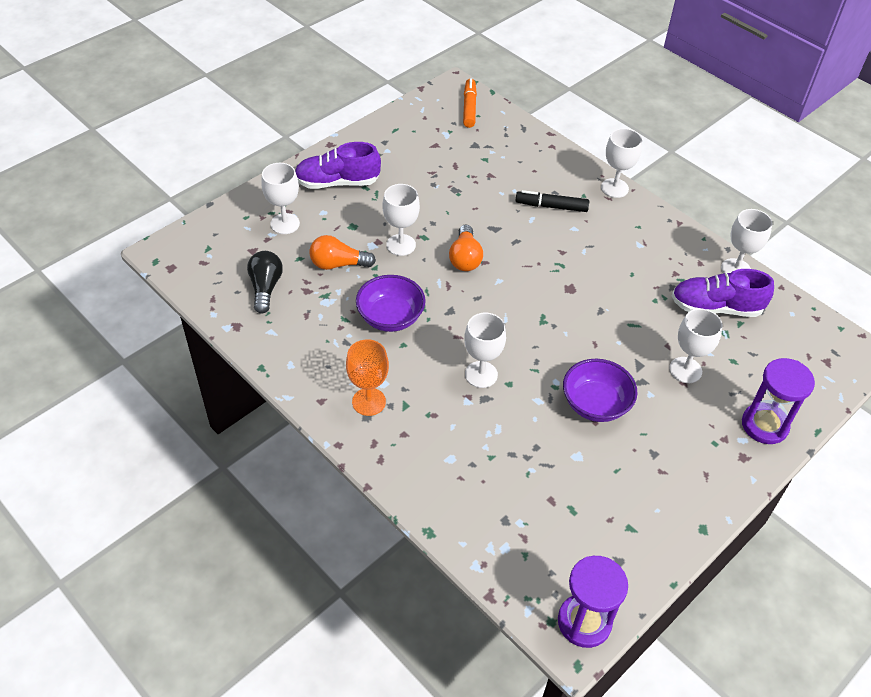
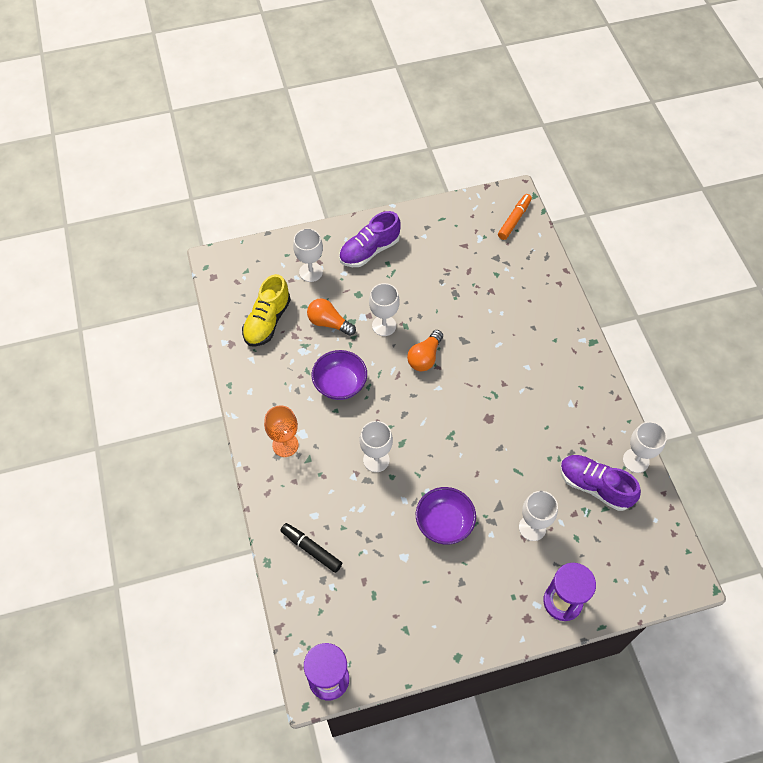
camera: 30 degrees right, 10 degrees up
black light bulb [247,251,283,314] -> yellow shoe [242,274,291,347]
purple shoe [295,142,381,189] -> purple shoe turned 60 degrees counterclockwise [339,211,401,267]
black marker [515,190,589,212] -> black marker moved to [280,523,342,573]
white goblet [601,128,642,198] -> none

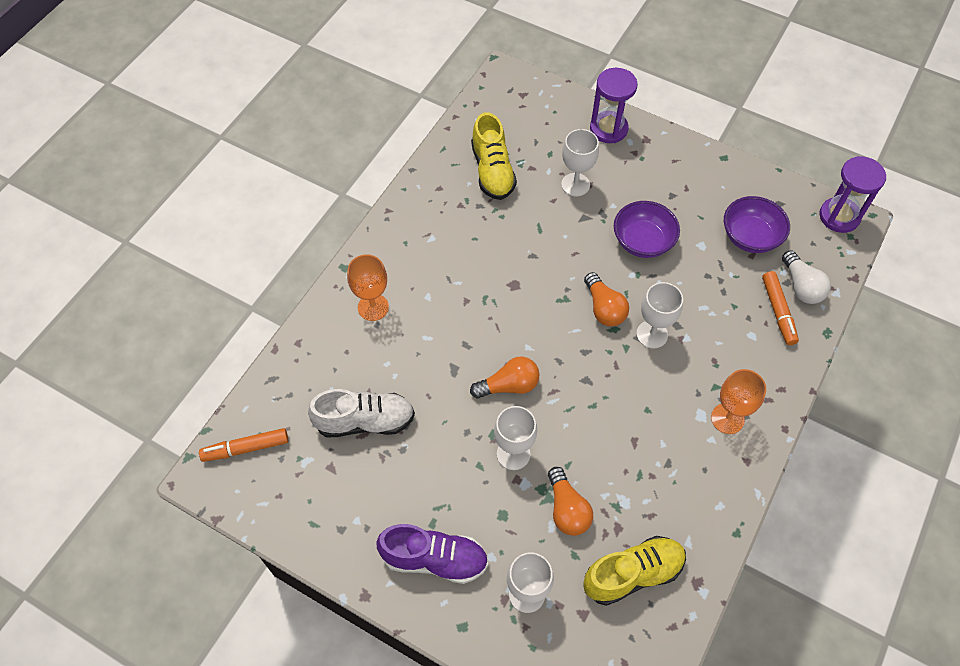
camera: 135 degrees left, 0 degrees up
black marker [280,523,342,573] -> orange marker [762,271,799,345]
purple bowl [312,350,367,400] -> purple bowl moved to [724,196,790,253]
purple shoe [560,455,641,511] -> yellow shoe [471,112,517,200]
white goblet [623,421,667,473] -> none
none -> white shoe [308,389,415,438]
none -> orange goblet [347,254,389,321]
none -> orange light bulb [584,272,629,326]
none -> white light bulb [782,250,831,304]

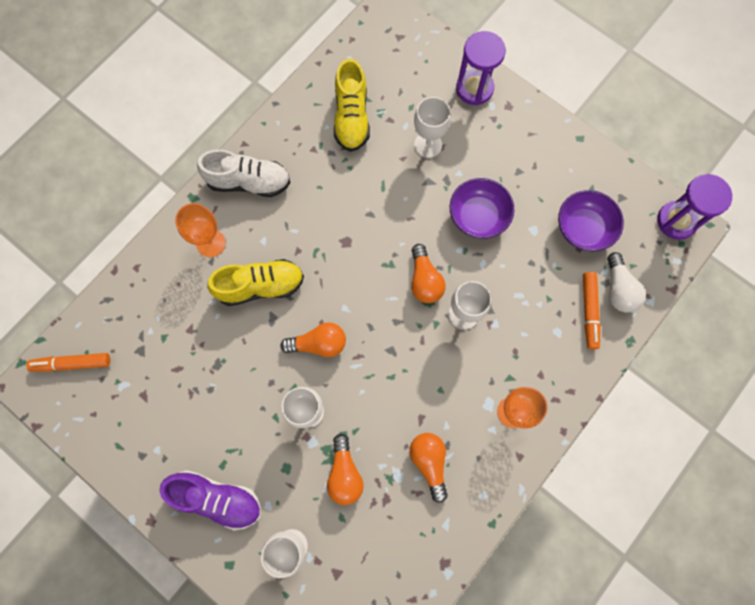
camera: 10 degrees right, 15 degrees up
white shoe [308,389,415,438] -> white shoe moved to [197,149,290,197]
yellow shoe [583,536,686,606] -> yellow shoe moved to [207,259,304,306]
none -> orange light bulb [410,433,448,503]

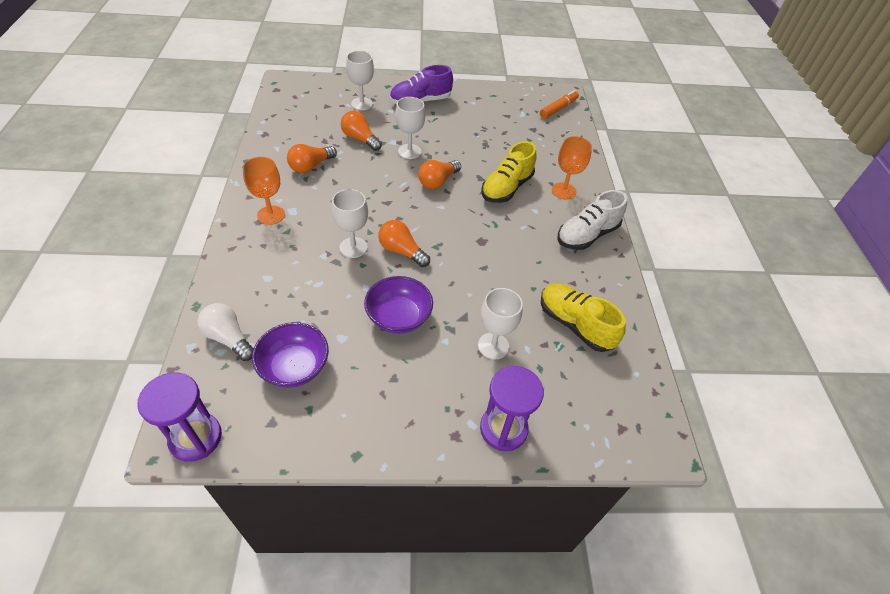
camera: 135 degrees right, 25 degrees down
orange light bulb [410,433,448,503] -> orange light bulb turned 105 degrees clockwise [287,144,337,173]
orange marker [583,272,601,349] -> none

